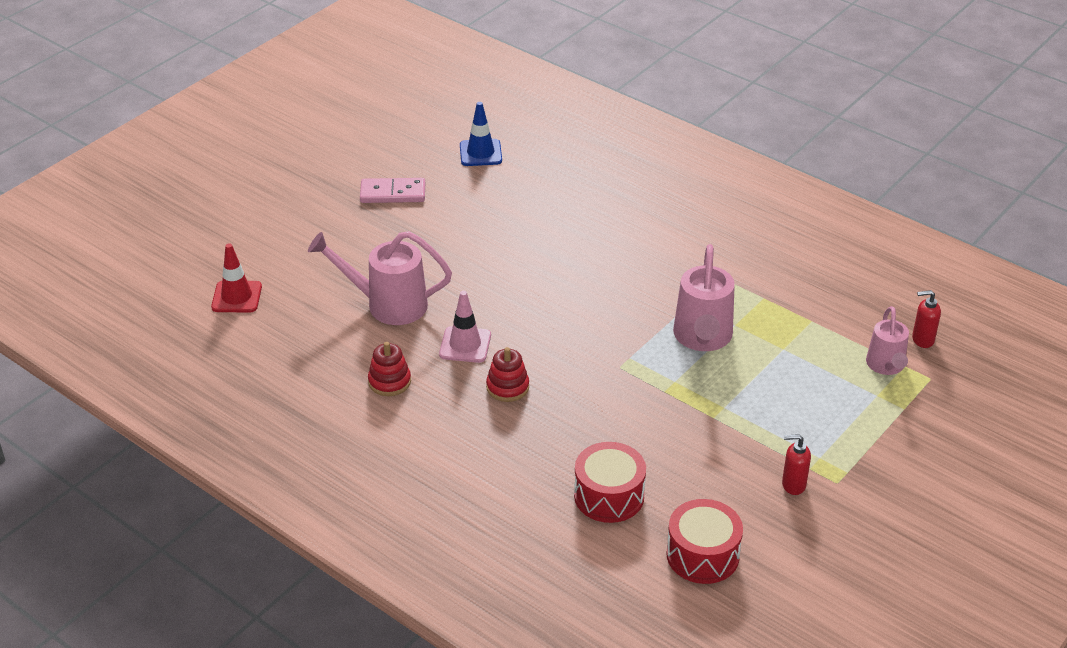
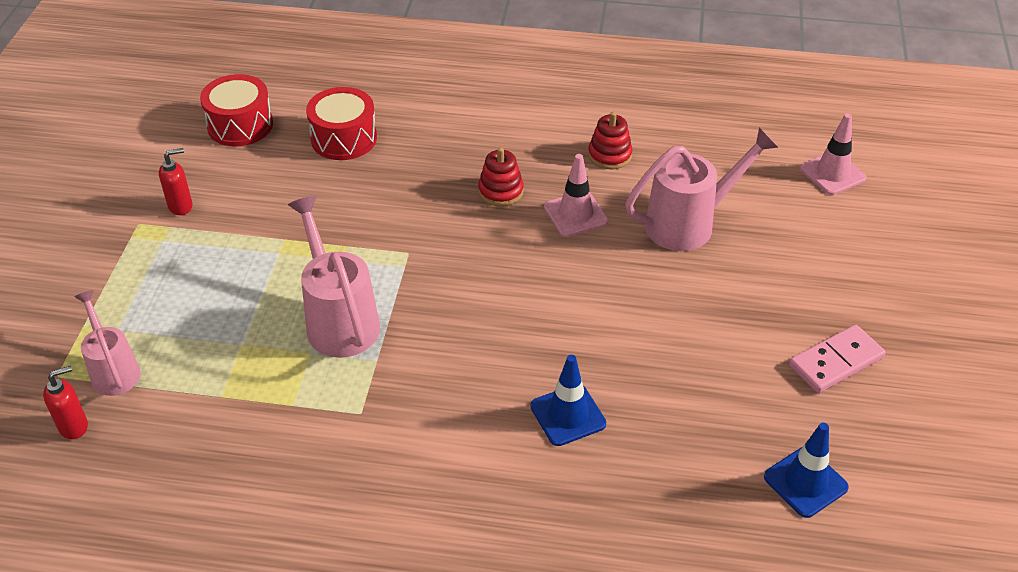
camera: 150 degrees right, 5 degrees up
red traffic cone [211,243,262,312] -> pink traffic cone [800,113,866,195]
none -> blue traffic cone [530,355,606,446]

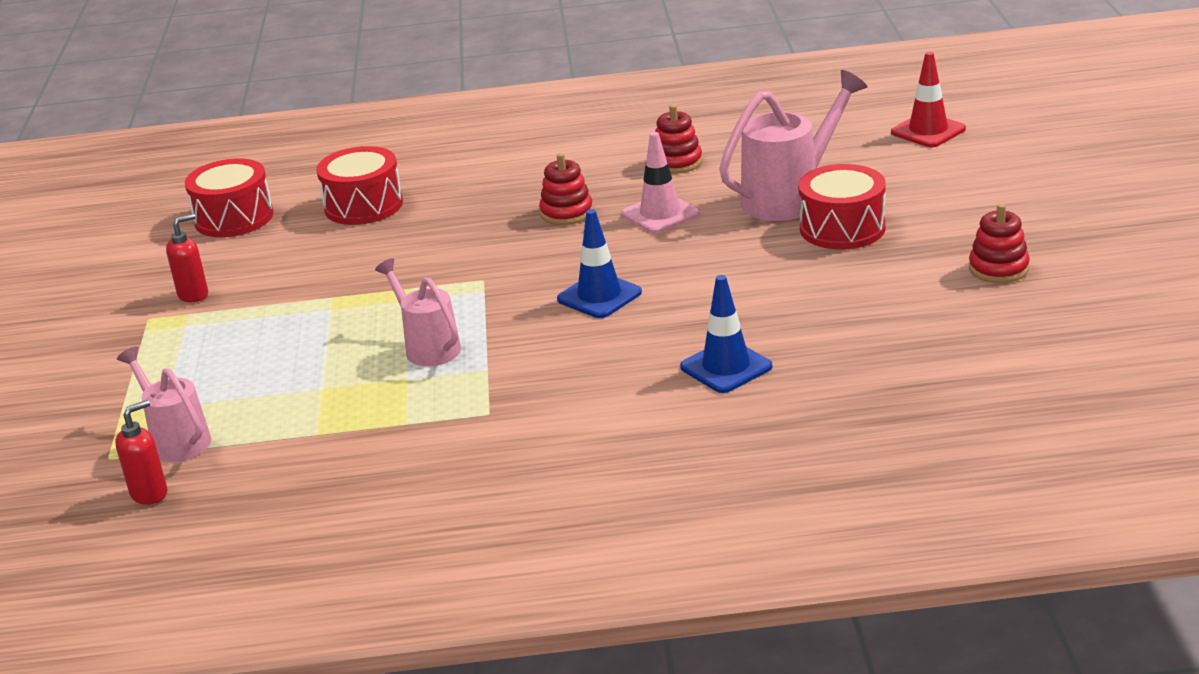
camera: 10 degrees left, 15 degrees down
pink watering can [288,196,380,358] -> pink watering can [375,258,461,366], size x0.63
blue traffic cone [764,423,849,518] -> blue traffic cone moved to [557,209,642,318]
pink domino [789,325,886,393] -> red stacking toy [969,204,1030,283]
pink traffic cone [800,113,866,195] -> red traffic cone [891,52,966,147]
none -> red drum [799,164,886,249]

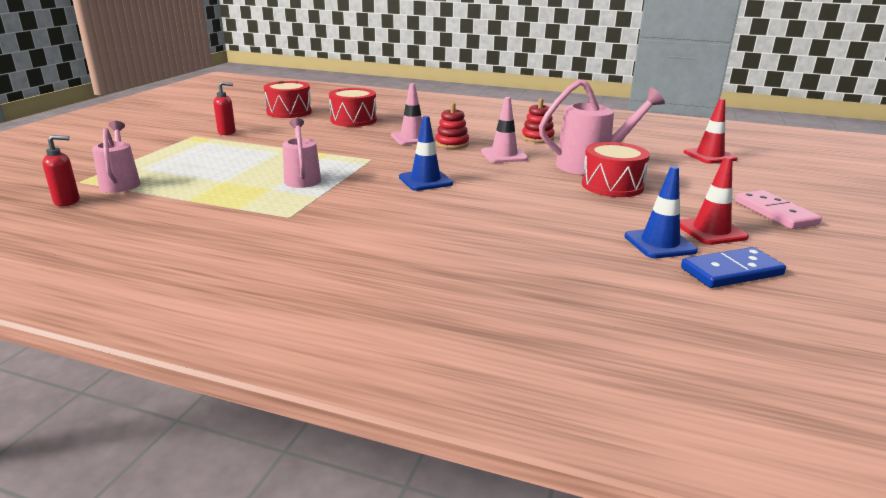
camera: 20 degrees right, 5 degrees down
blue traffic cone [680,275,772,393] -> blue traffic cone moved to [624,166,698,258]
red stacking toy [969,204,1030,283] -> red traffic cone [680,156,749,245]
none -> pink traffic cone [391,83,435,145]
none -> blue domino [681,247,786,288]
none -> pink domino [735,190,822,229]

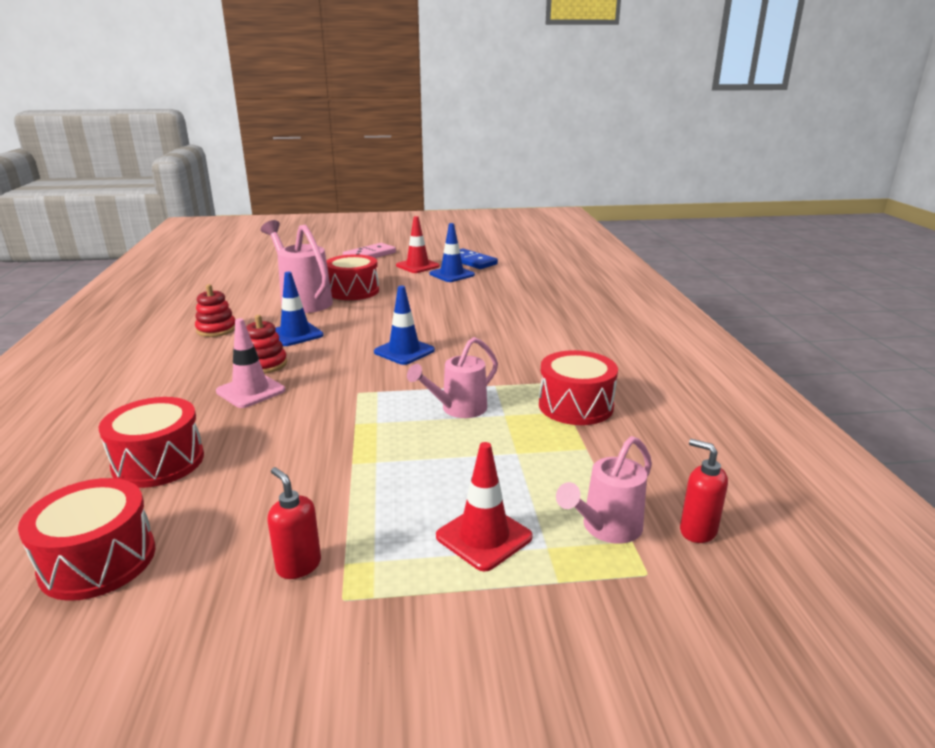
camera: 115 degrees left, 0 degrees up
pink traffic cone [481,97,528,163] -> blue traffic cone [275,272,324,346]
red traffic cone [683,98,738,164] -> red traffic cone moved to [436,442,533,572]
none -> red drum [539,350,618,425]

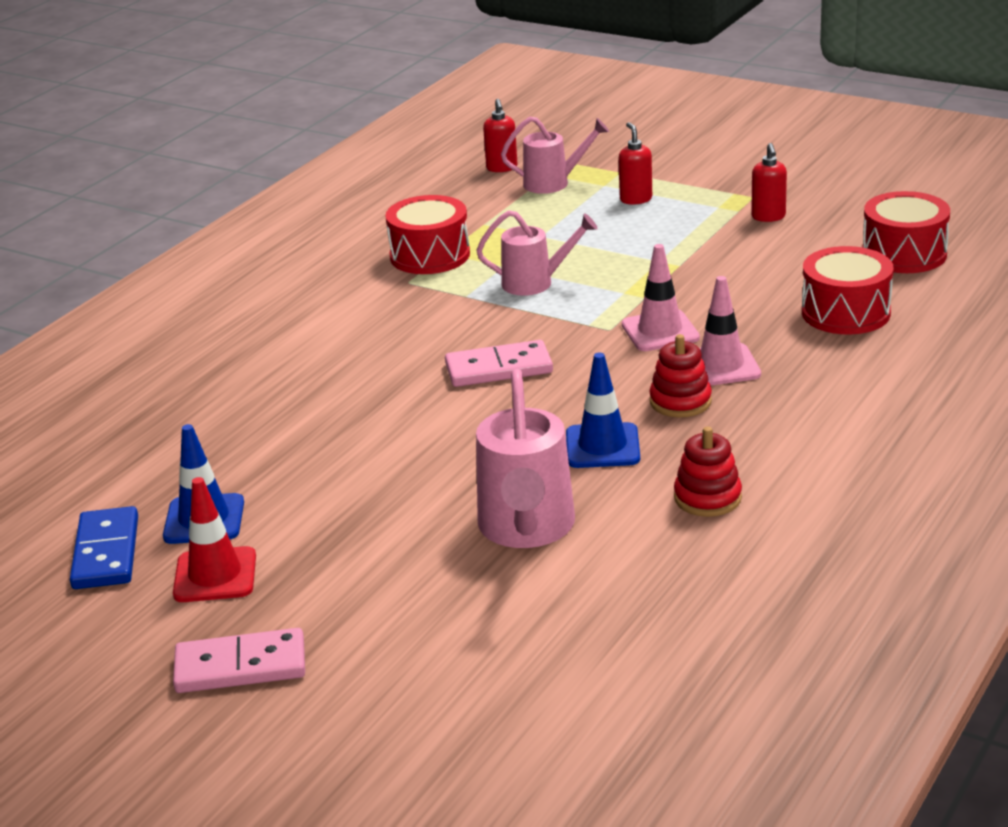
camera: 140 degrees left, 5 degrees up
red drum [327,254,379,300] -> none
blue traffic cone [374,286,435,365] -> pink domino [445,340,553,387]
red traffic cone [436,442,533,572] -> red soap dispenser [618,122,652,205]
none -> pink traffic cone [622,244,700,351]

